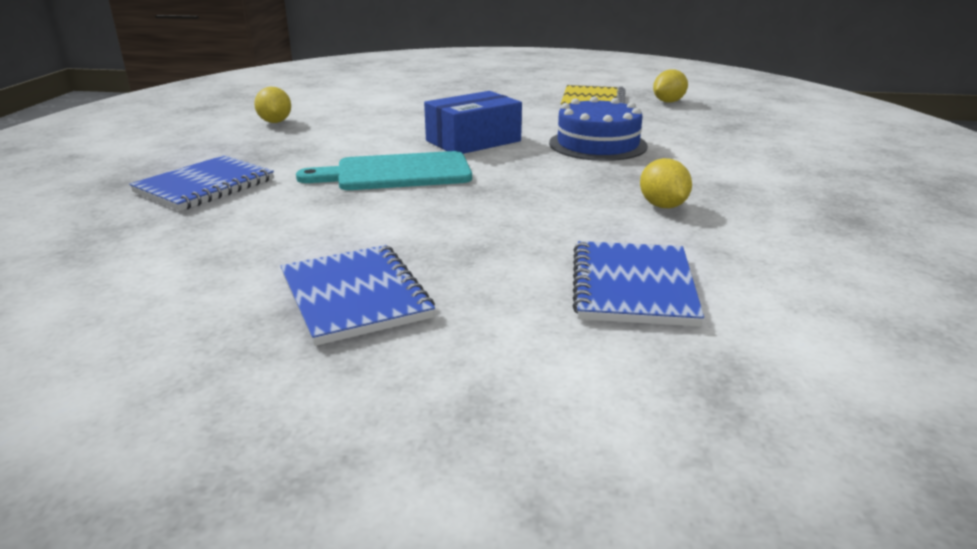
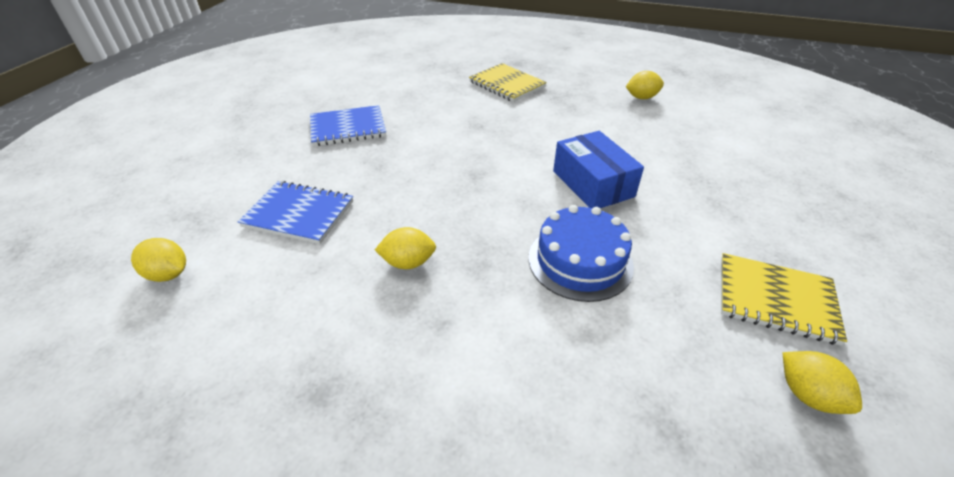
camera: 100 degrees right, 15 degrees up
blue notebook [129,155,274,211] -> yellow notebook [469,63,547,102]
turquoise cutting board [296,151,472,190] -> none
none -> yellow lemon [131,238,186,282]

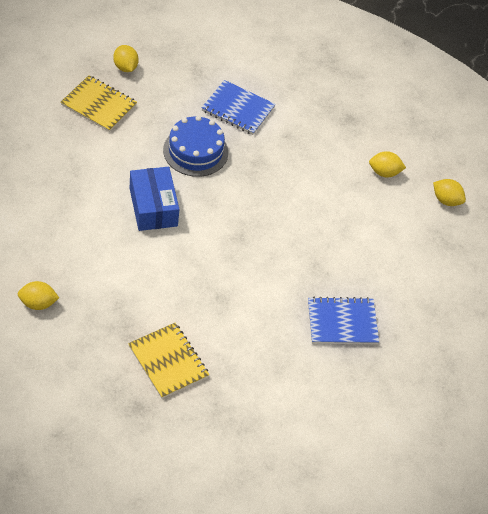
camera: 175 degrees left, 10 degrees up
blue notebook [238,181,353,244] -> blue notebook moved to [202,80,276,135]
yellow lemon [375,227,436,269] -> yellow lemon moved to [369,151,406,177]

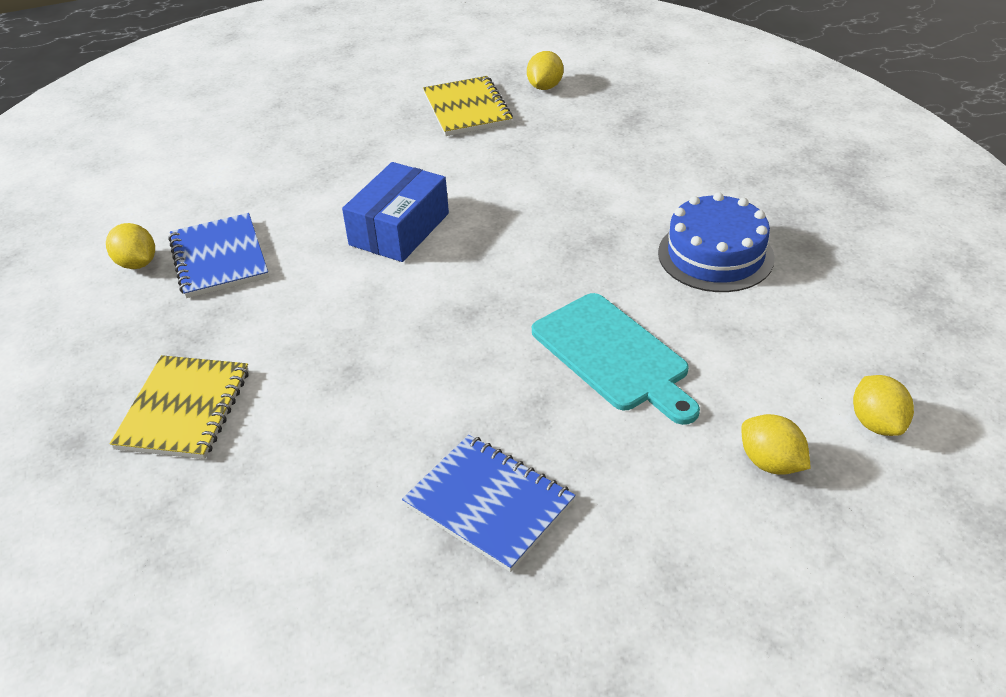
camera: 50 degrees right, 10 degrees down
blue cake [163,116,228,177] -> blue cake moved to [658,192,775,292]
blue notebook [202,80,276,135] -> blue notebook moved to [168,213,269,298]
yellow lemon [369,151,406,177] -> yellow lemon moved to [741,414,811,475]
none -> turquoise cutting board [532,293,700,425]

